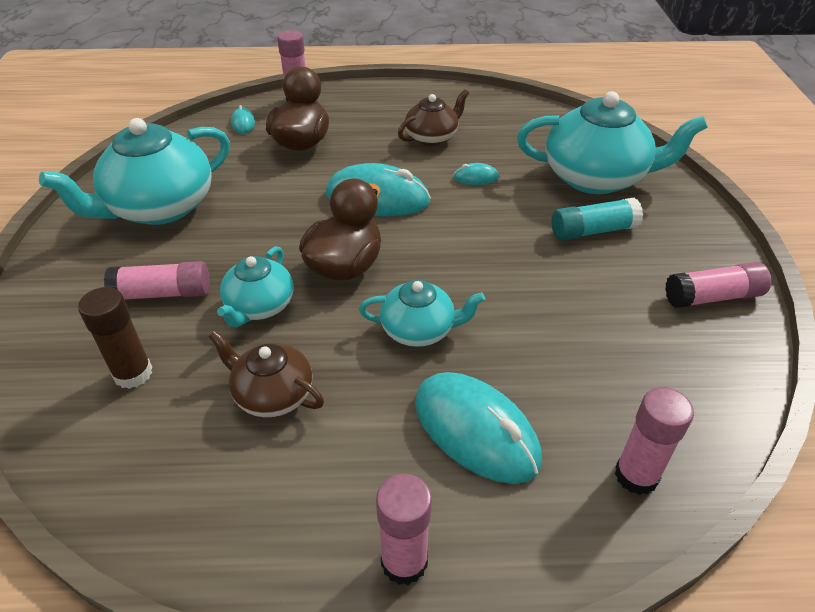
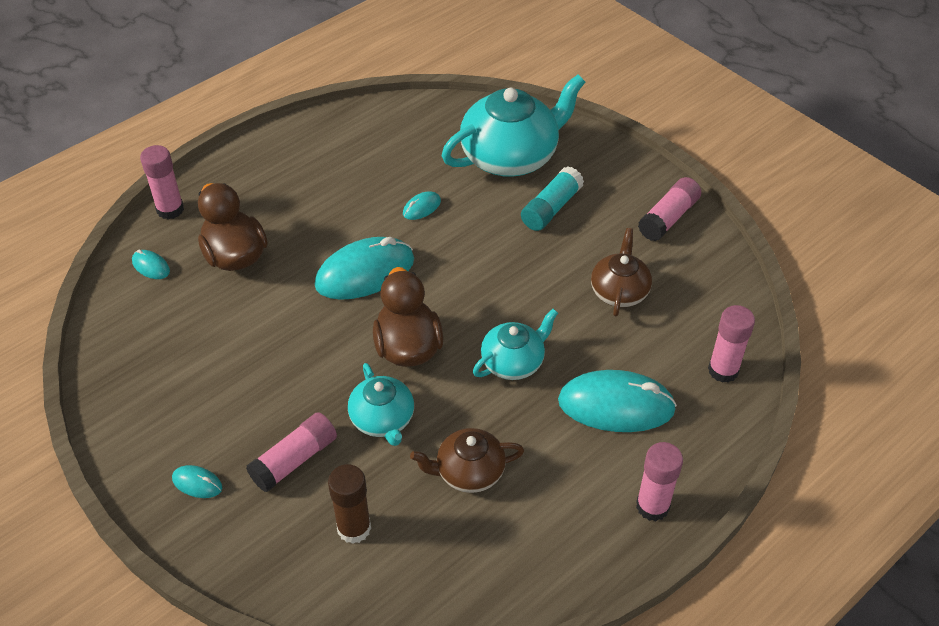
camera: 40 degrees left, 5 degrees up
turquoise teapot [39,118,230,225] -> none
brown teapot [398,89,469,146] -> brown teapot moved to [591,228,652,316]
none -> turquoise mouse [172,465,222,498]

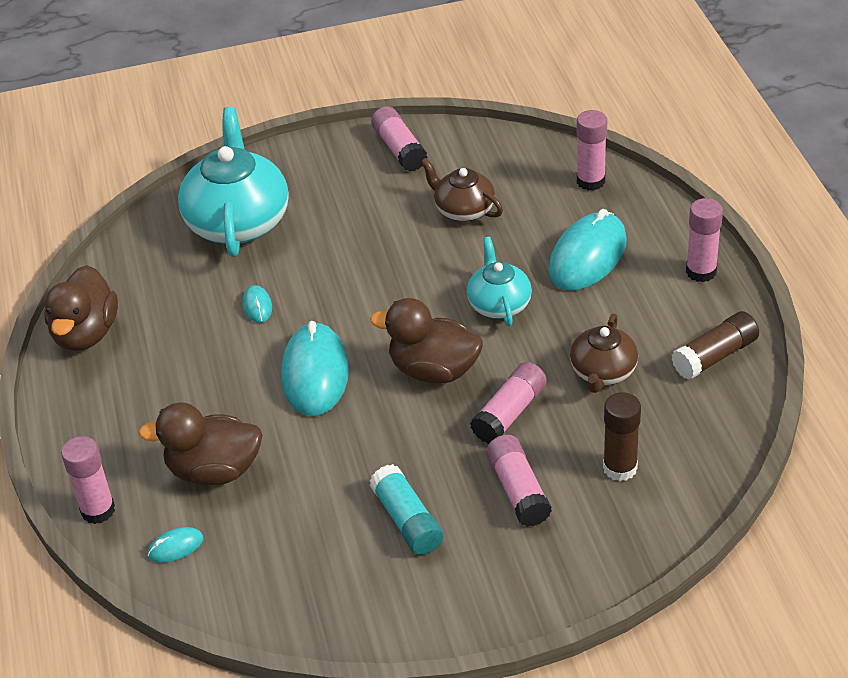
camera: 60 degrees left, 5 degrees down
turquoise mouse [172,465,222,498] -> none
turquoise teapot [348,363,414,446] -> pink glue stick [470,362,547,444]
turquoise glue stick [521,166,584,231] -> turquoise glue stick moved to [370,464,444,555]
none -> brown duck [45,265,118,351]
none -> brown glue stick [672,311,759,380]

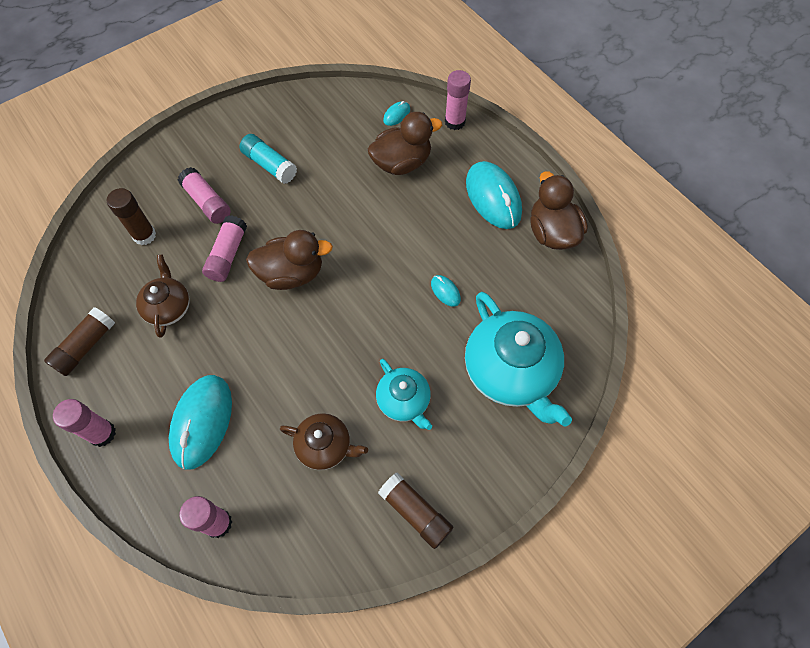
camera: 155 degrees right, 20 degrees up
turquoise mouse [281,321,349,416] -> turquoise mouse moved to [466,161,522,229]
pink glue stick [371,106,427,171] -> brown glue stick [378,473,453,549]
turquoise teapot [467,237,532,326] -> turquoise teapot moved to [376,359,432,430]

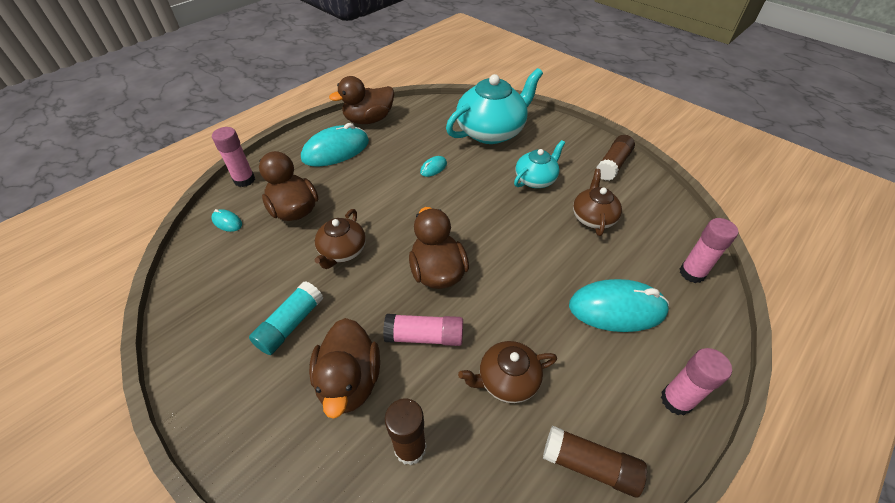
camera: 100 degrees left, 15 degrees down
pink glue stick [178,167,231,224] -> brown duck [309,318,380,419]
none -> brown teapot [315,209,366,269]

